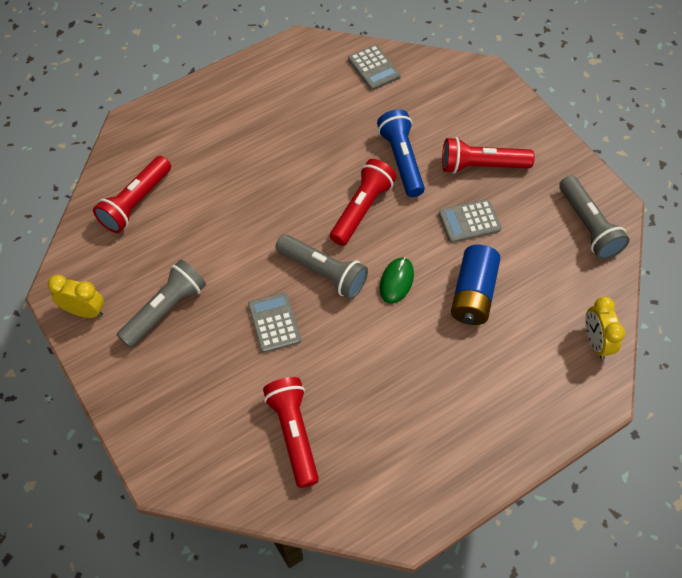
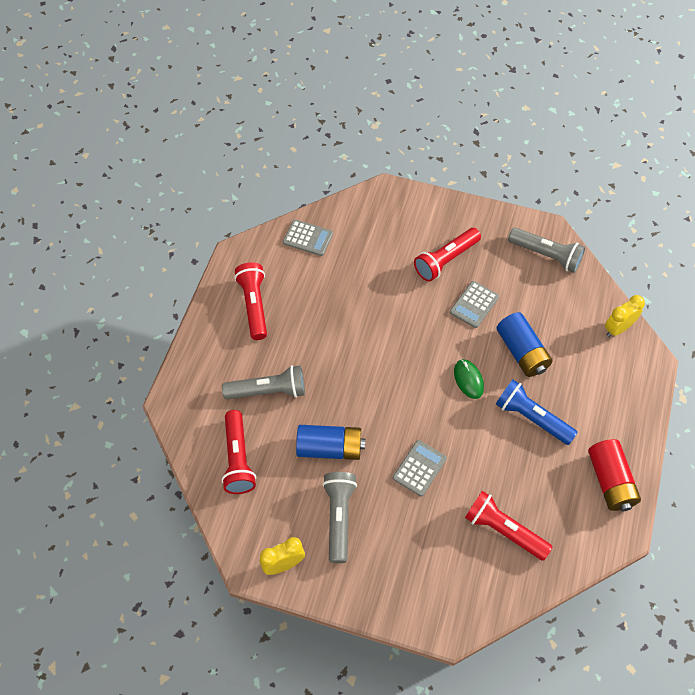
camera: 40 degrees left, 0 degrees up
grey calculator [248,292,301,353] -> grey calculator turned 90 degrees clockwise [393,440,447,496]
grey flashlight [276,234,368,299] -> grey flashlight moved to [222,365,305,399]
red flashlight [330,159,396,246] -> red flashlight moved to [234,262,267,340]
blue flashlight [377,109,425,197] -> blue flashlight moved to [496,380,578,445]
yellow clock [585,296,625,359] -> yellow clock turned 105 degrees clockwise [605,295,645,337]
none -> blue battery [296,425,365,460]
none -> red battery [588,439,641,512]

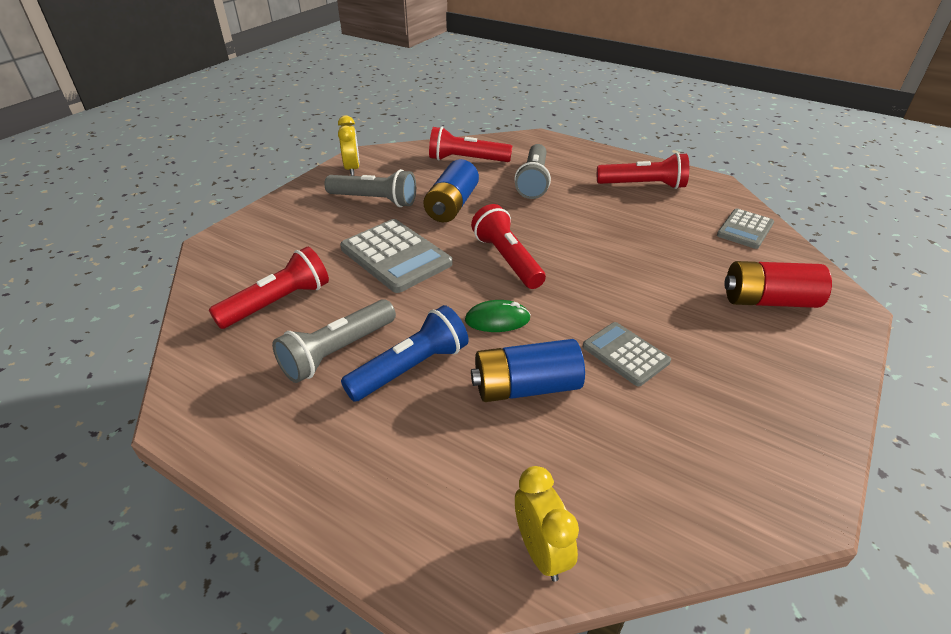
camera: 105 degrees right, 20 degrees down
grey calculator [393,440,447,496] -> grey calculator [340,219,453,293], size x1.65
red flashlight [414,228,481,282] -> red flashlight moved to [471,204,546,289]
grey flashlight [508,228,585,273] -> grey flashlight moved to [272,299,396,383]
red battery [588,439,641,512] -> red battery moved to [724,261,832,308]

